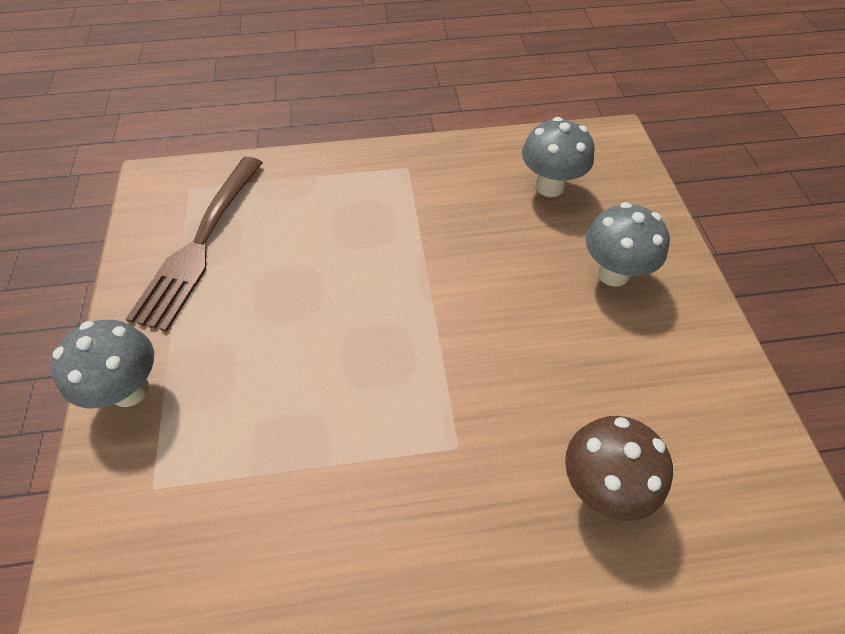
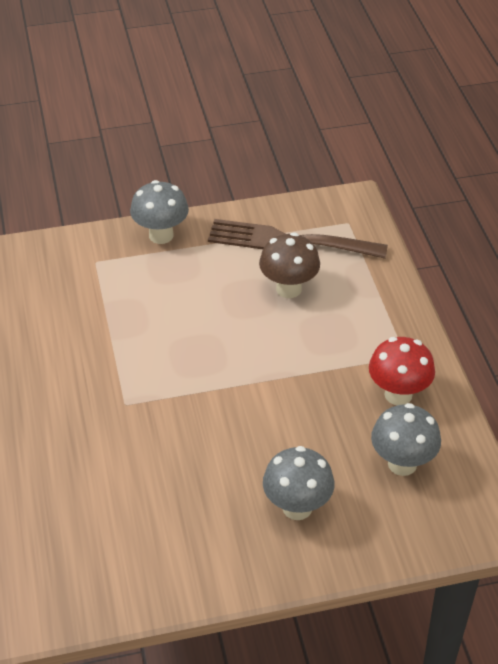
camera: 85 degrees right, 10 degrees down
brown mushroom [565,416,673,521] -> brown mushroom moved to [259,232,320,298]
none -> red mushroom [369,337,435,405]

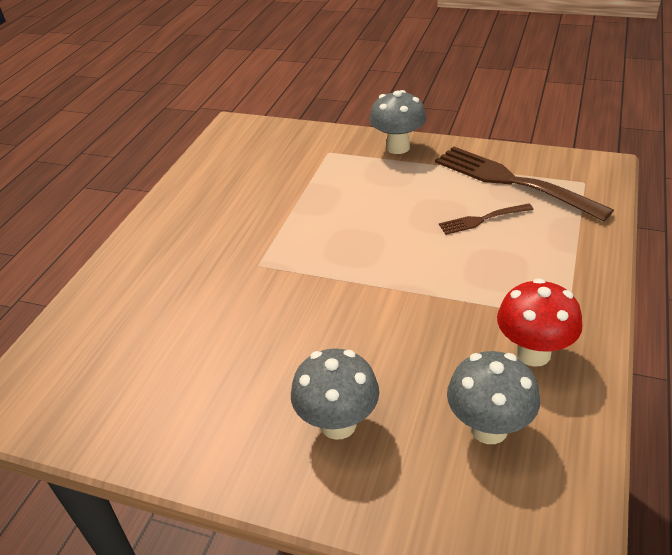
camera: 35 degrees right, 5 degrees down
brown mushroom [259,232,320,298] -> brown fork [439,203,534,235]

